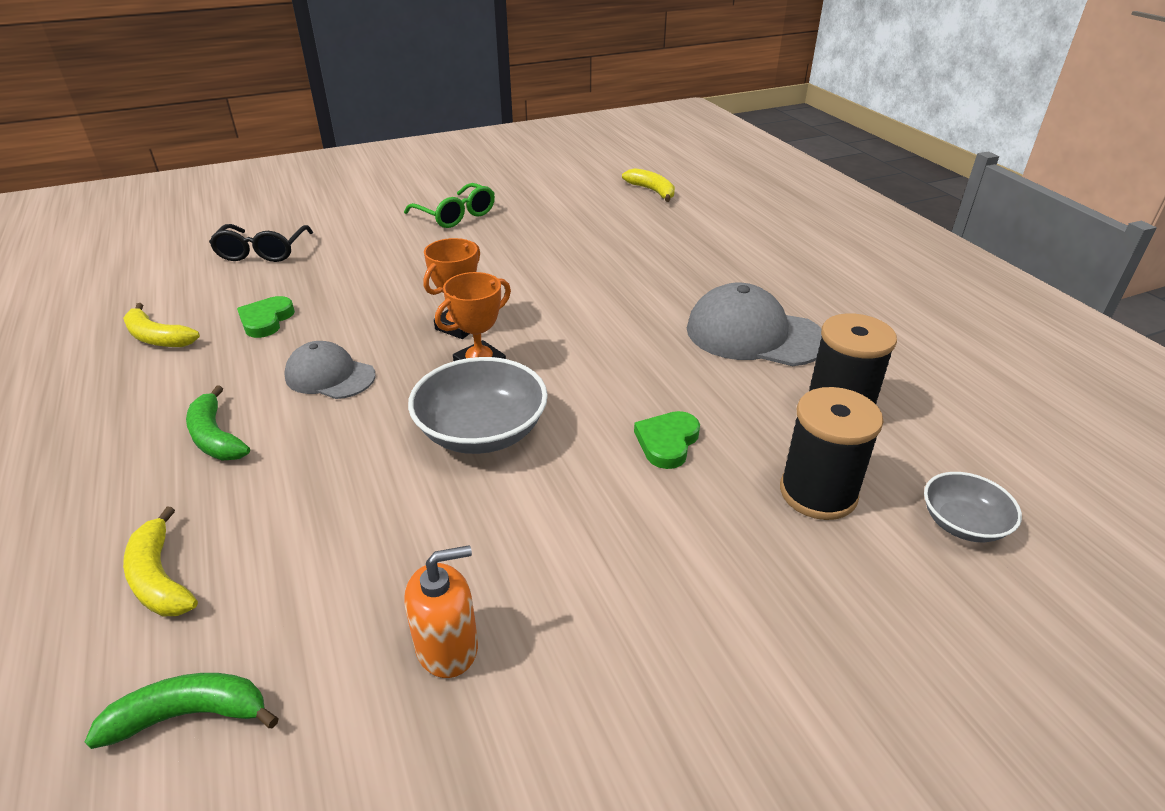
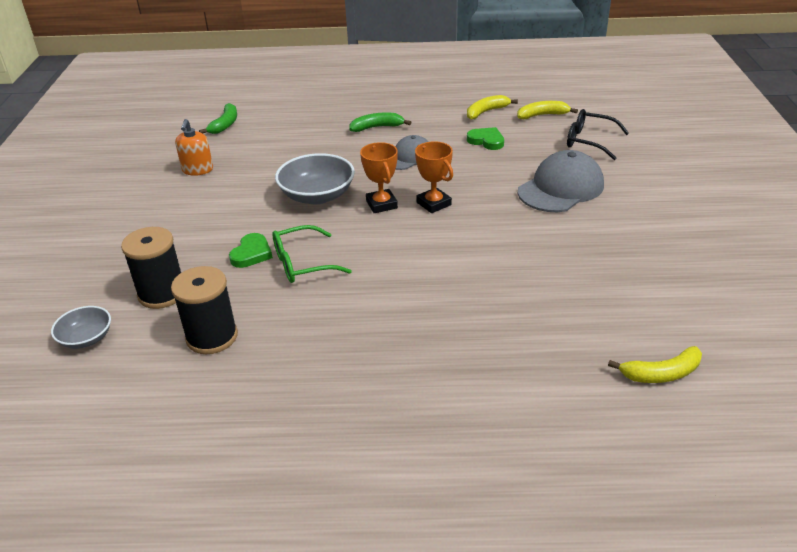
camera: 115 degrees right, 0 degrees up
yellow banana [123,506,198,616] -> yellow banana moved to [517,101,578,119]
green glasses [404,183,495,228] -> green glasses moved to [272,225,352,283]
green heart [634,411,700,469] -> green heart turned 60 degrees clockwise [229,233,273,268]
grey cap [687,283,822,366] -> grey cap moved to [518,150,604,212]

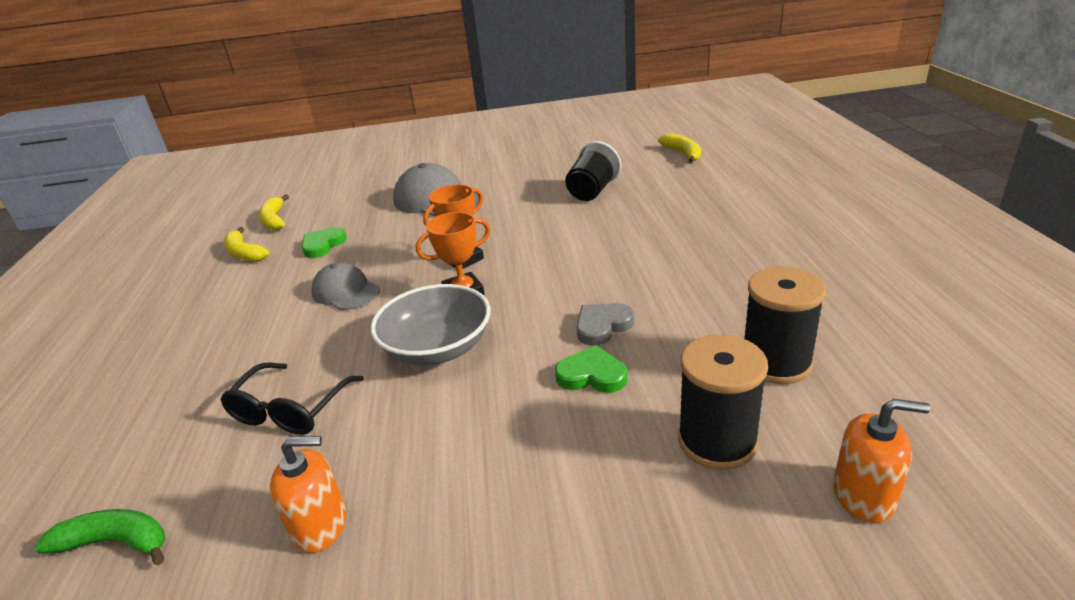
camera: 95 degrees left, 5 degrees down
grey bowl [51,306,111,349] -> orange soap dispenser [833,399,930,523]
green glasses [272,225,352,283] -> grey heart [577,303,634,346]
green banana [349,112,411,132] -> none
black glasses [567,109,629,160] -> black glasses moved to [221,363,364,435]
none -> black cup [565,141,621,201]

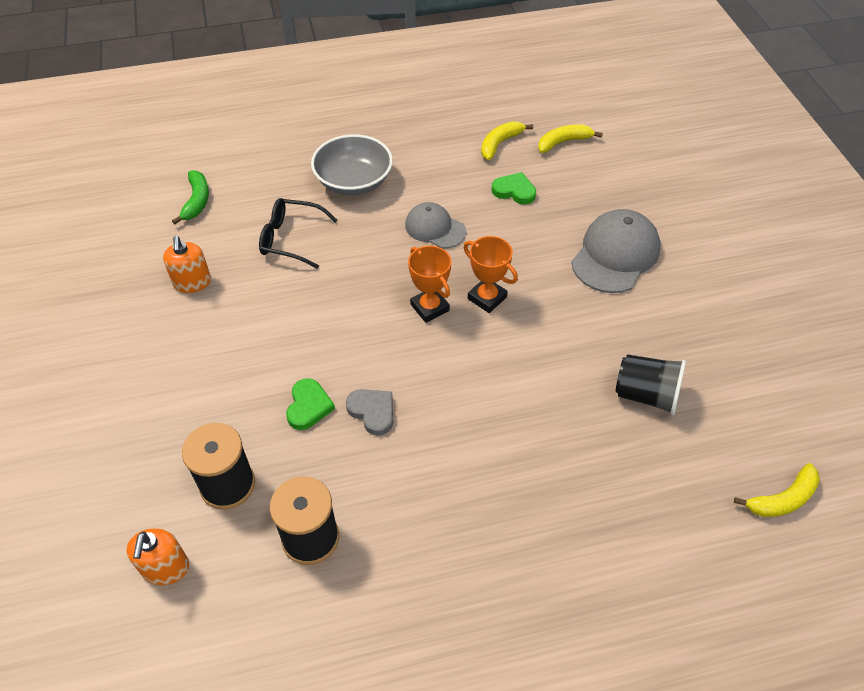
camera: 80 degrees right, 20 degrees up
grey cap [311,262,380,310] -> grey cap turned 90 degrees counterclockwise [405,202,466,249]
grey bowl [370,284,490,365] -> grey bowl moved to [311,134,393,195]

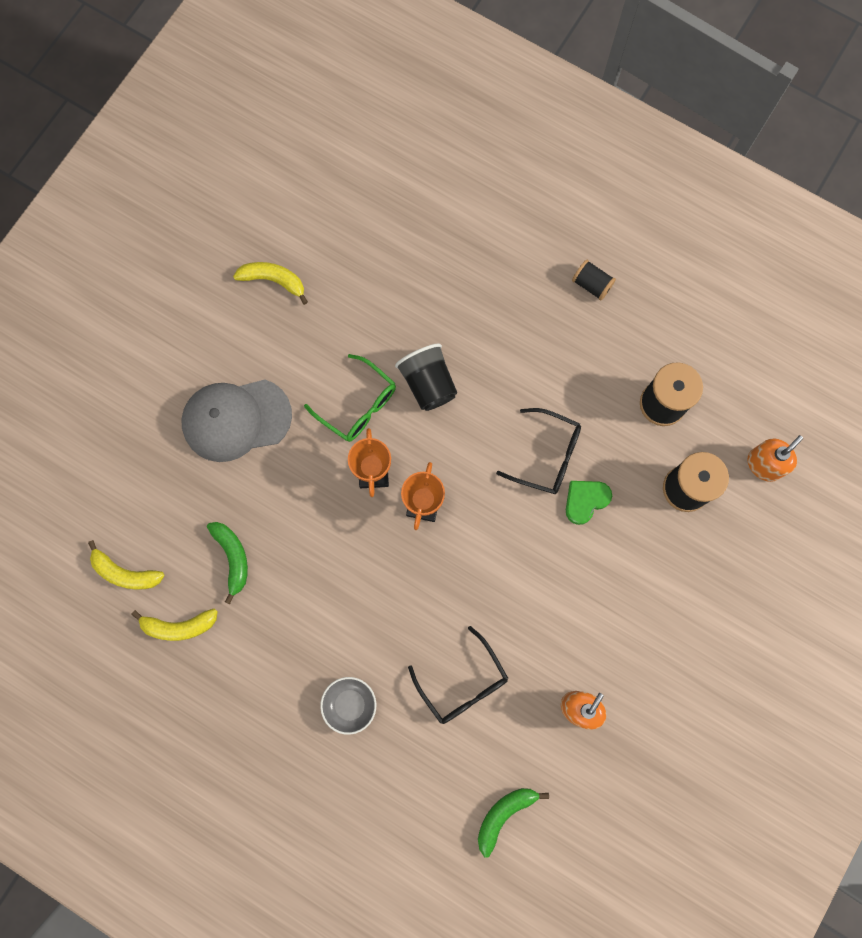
camera: 135 degrees left, 25 degrees up
grey bowl [311,134,393,195] -> grey bowl [320,677,376,735], size x0.58
grey heart [346,389,393,436] -> black glasses [496,408,581,494]
grey cap [405,202,466,249] -> none
green heart [491,172,536,205] -> green banana [207,522,248,605]
black cup [616,354,686,415] -> black cup moved to [395,343,457,411]
yellow banana [734,463,820,517] -> yellow banana moved to [233,262,308,305]
none -> green glasses [304,354,396,442]
none -> black spool [572,260,616,301]

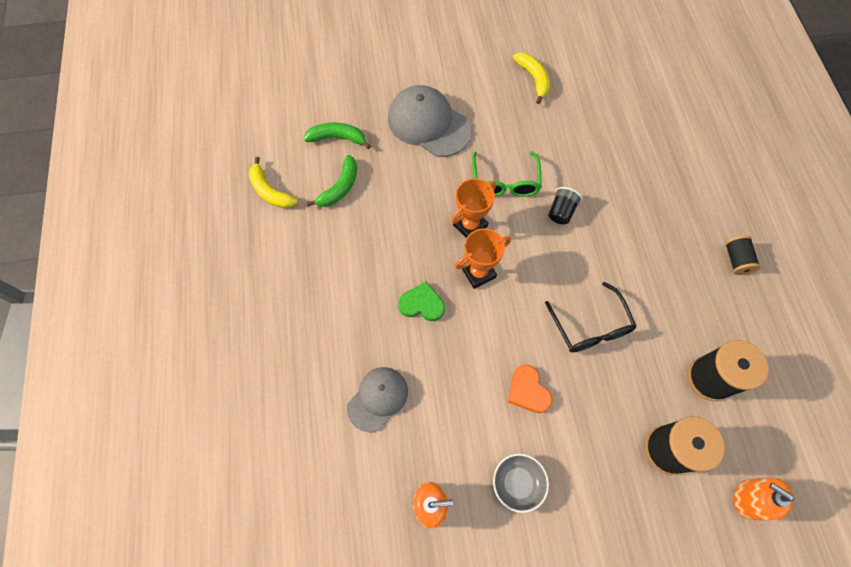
camera: 50 degrees right, 10 degrees down
yellow banana [88,540,165,590] -> none
grey bowl [320,677,376,735] -> grey bowl moved to [493,454,549,513]
black cup [395,343,457,411] -> black cup [548,187,582,224], size x0.62
black glasses [408,626,508,724] -> grey cap [347,367,408,432]
green banana [478,788,549,858] -> green banana moved to [304,123,371,149]
green heart [566,481,612,525] -> green heart moved to [398,281,445,321]
orange soap dispenser [748,435,803,482] -> orange soap dispenser turned 150 degrees counterclockwise [733,477,794,521]
none -> orange heart [508,365,552,413]

